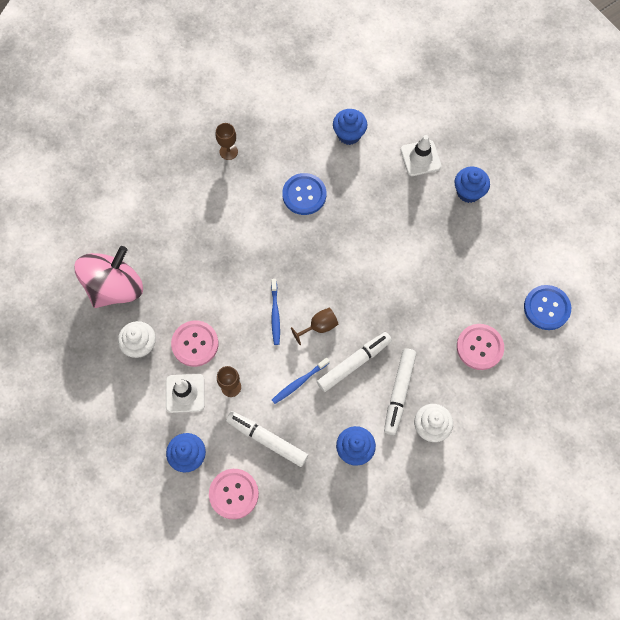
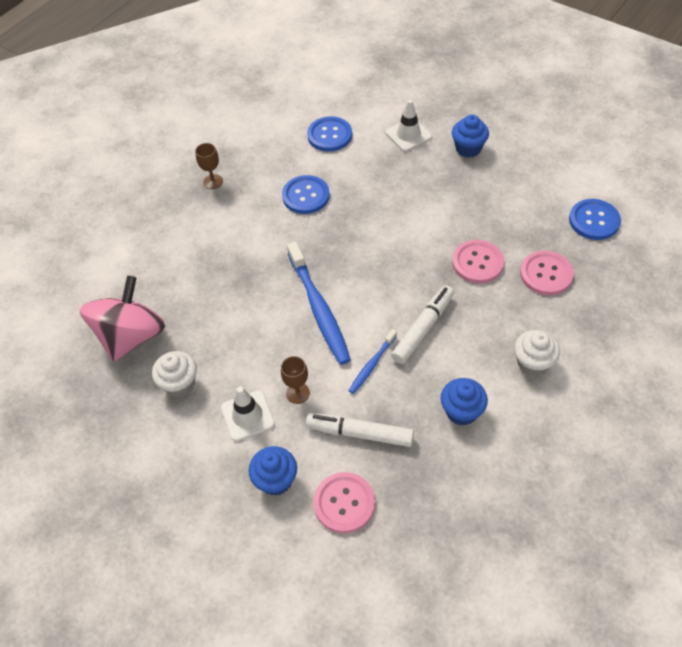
camera: 15 degrees left, 15 degrees down
pink button [171,321,219,367] -> pink button moved to [452,240,504,284]
blue toothbrush [271,279,280,345] -> blue toothbrush [287,242,351,365], size x1.93
brown goblet [291,308,338,345] -> none
blue cupcake [333,109,367,145] -> blue button [307,116,352,152]
white marker [384,349,417,435] -> none

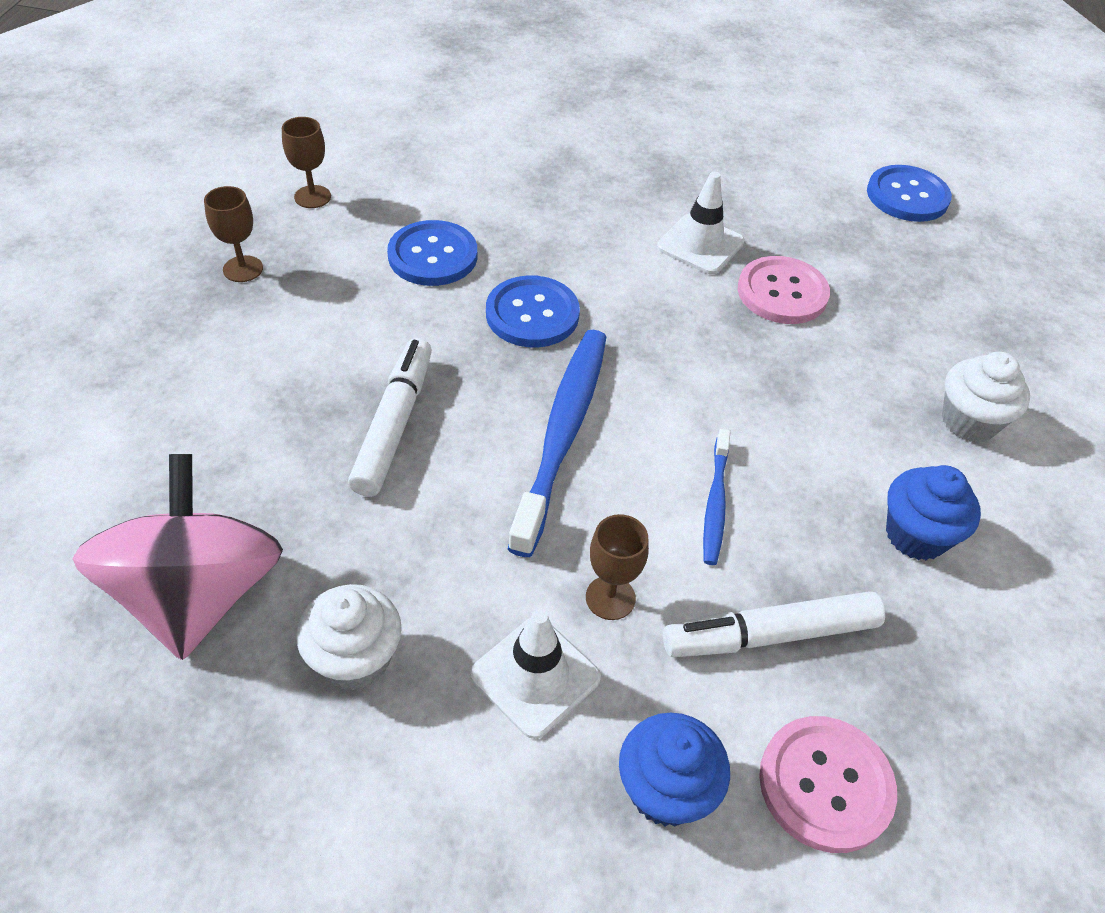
camera: 30 degrees left, 5 degrees down
blue toothbrush [287,242,351,365] -> blue toothbrush turned 120 degrees counterclockwise [508,330,606,557]
blue button [307,116,352,152] -> blue button moved to [486,275,580,347]
white traffic cone [386,100,432,152] -> white traffic cone moved to [657,171,745,274]
white marker [391,285,454,364] -> white marker moved to [348,338,432,497]
blue cupcake [452,115,489,158] -> none
pink button [520,251,574,295] -> none
none -> brown goblet [282,117,331,208]

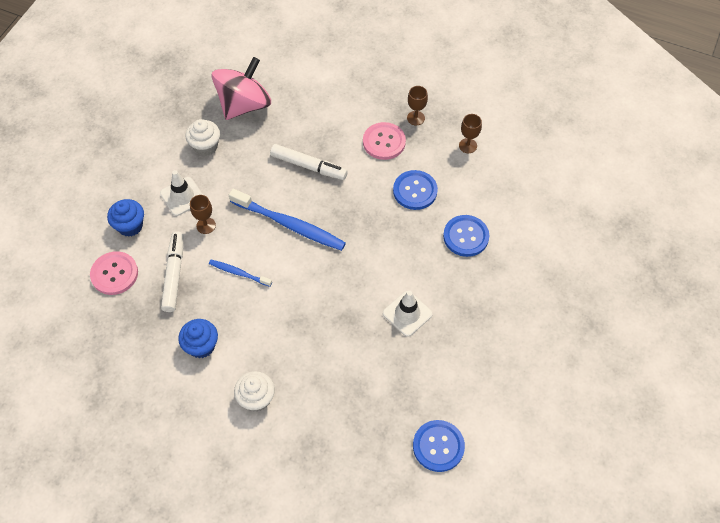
camera: 105 degrees right, 10 degrees up
pink spinning top [72,454,283,660] -> pink spinning top turned 60 degrees counterclockwise [212,57,271,120]
blue button [486,275,580,347] -> blue button moved to [443,215,489,257]
pink button [738,256,830,324] -> pink button moved to [363,122,406,160]

